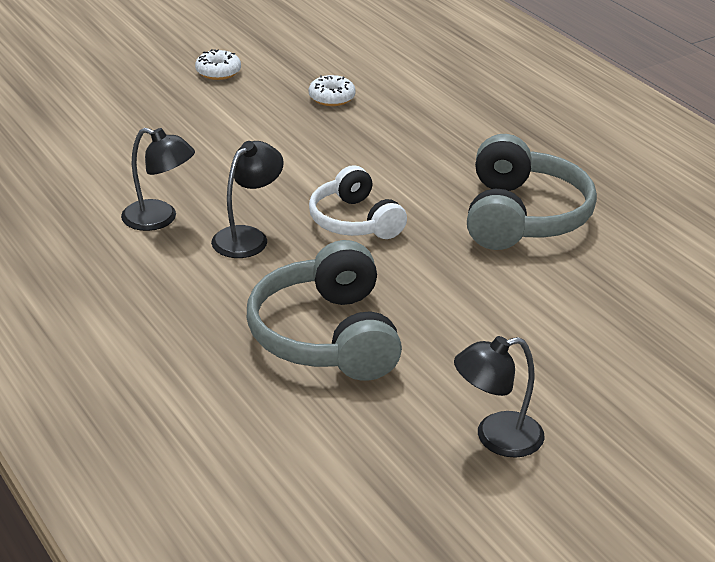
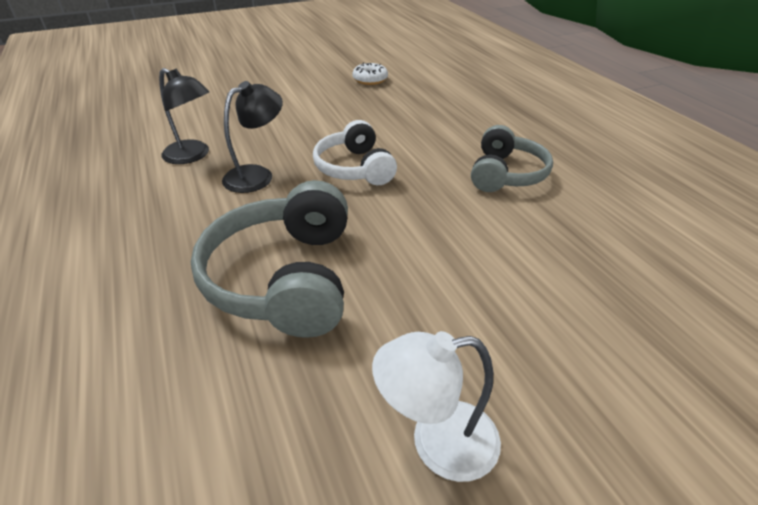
camera: 10 degrees right, 5 degrees up
white donut [195,49,241,80] -> none
black lamp [454,336,545,458] -> white lamp [372,331,501,482]
grey headphones [467,134,597,250] -> grey headphones [471,125,553,192], size x0.66

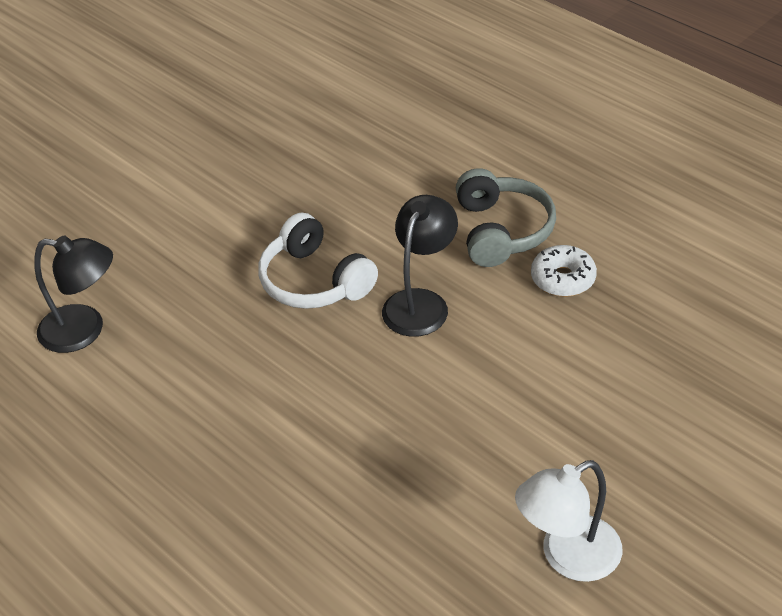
camera: 20 degrees left, 5 degrees up
grey headphones [191,180,348,338] -> none
black lamp [222,81,283,193] -> black lamp moved to [382,195,458,337]
white donut [352,62,388,85] -> white donut moved to [531,245,597,297]

